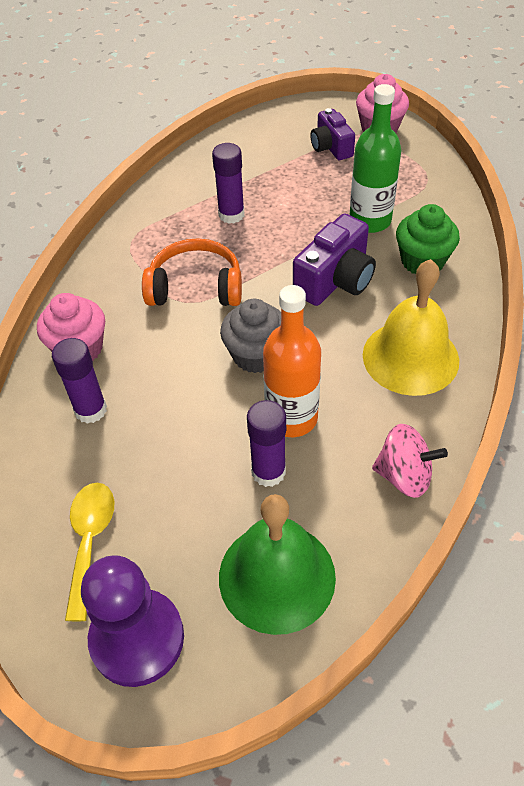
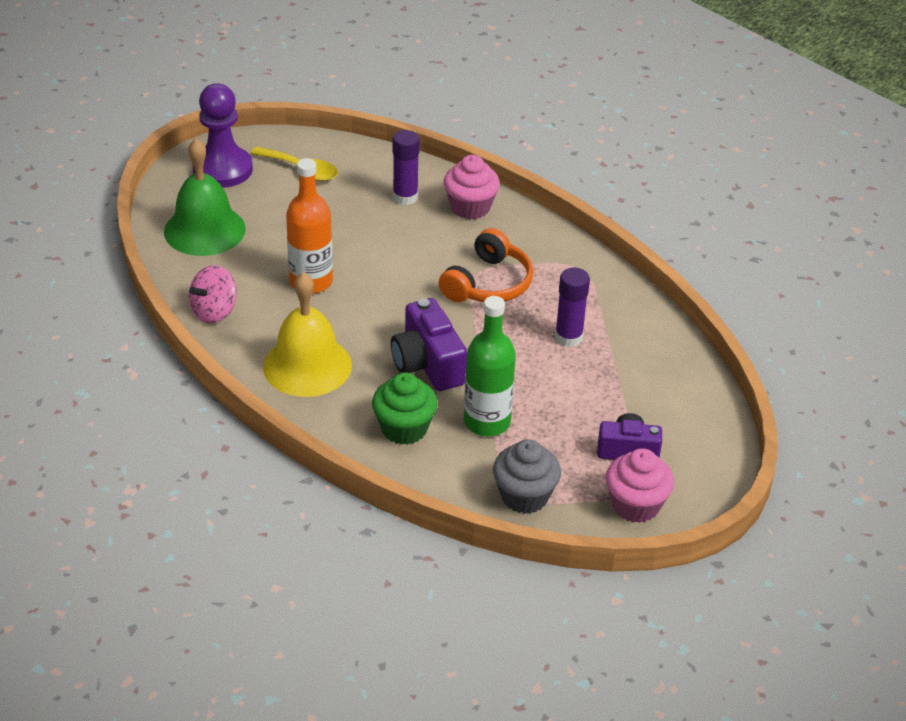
camera: 115 degrees right, 10 degrees down
grey cupcake [220,299,281,373] -> grey cupcake moved to [493,439,561,514]
purple glue stick [247,400,286,487] -> none

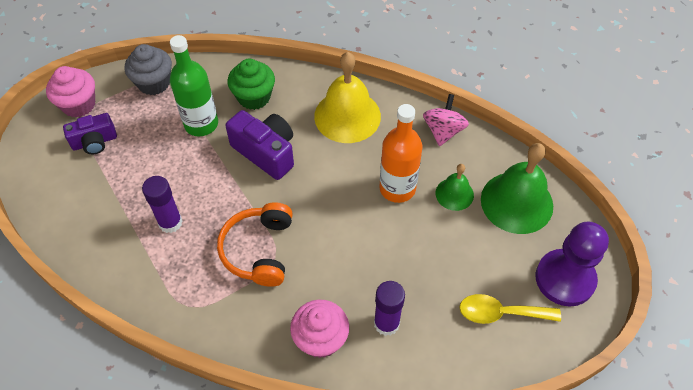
camera: 155 degrees right, 15 degrees up
none -> green bell [436,164,474,211]

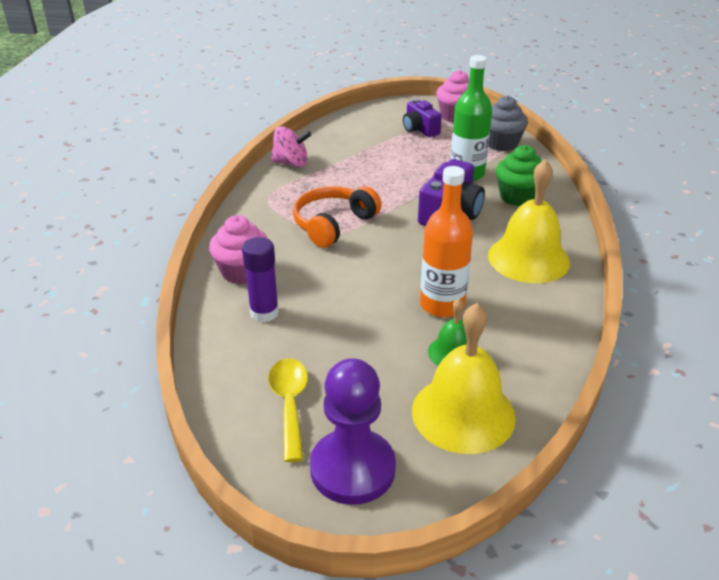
camera: 80 degrees right, 20 degrees down
purple glue stick [142,176,182,233] -> none
orange headphones [217,202,293,287] -> orange headphones turned 45 degrees counterclockwise [293,187,381,248]
pink spinning top [423,94,469,146] -> pink spinning top moved to [271,127,311,167]
green bell [481,143,553,234] -> yellow bell [412,303,516,454]

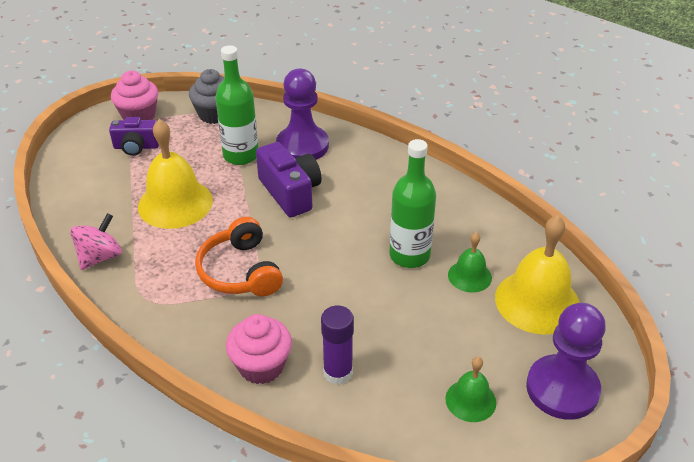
camera: 60 degrees left, 5 degrees up
yellow spoon [268,358,308,462] -> green bell [445,357,496,422]
orange bottle [420,166,473,318] -> green bottle [390,139,436,268]
yellow bell [488,159,570,283] -> yellow bell moved to [138,119,213,229]
green cupcake [496,145,542,206] -> purple pawn [276,69,329,160]

